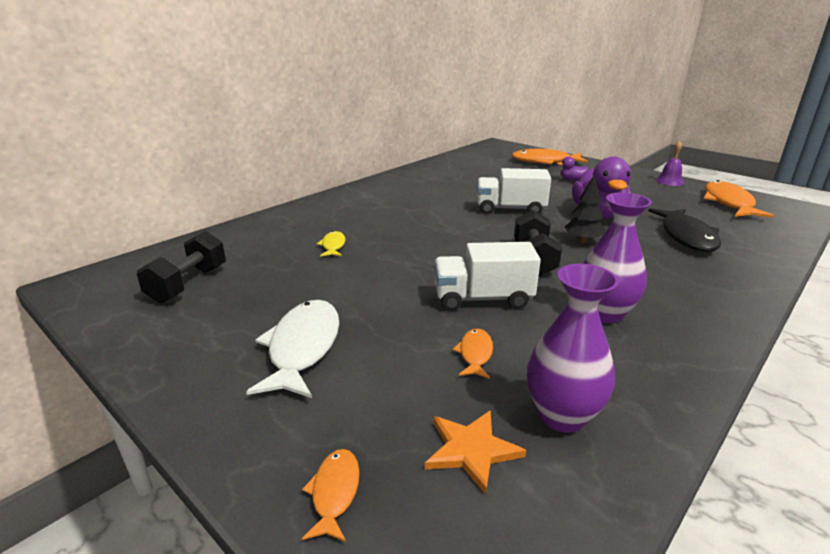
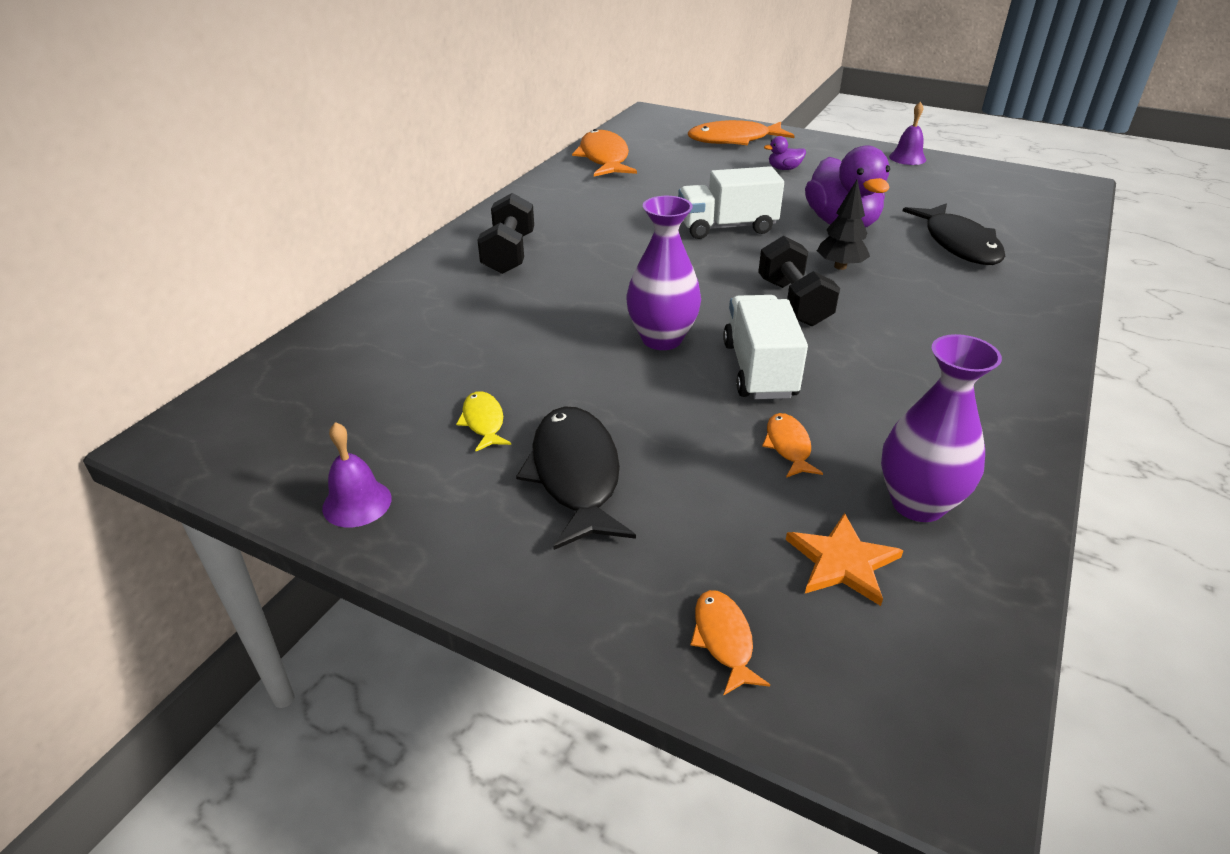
camera: 15 degrees left, 10 degrees up
black dumbbell [137,231,226,303] -> black dumbbell moved to [478,193,534,274]
white fish [246,300,340,398] -> black fish [516,407,636,550]
yellow fish [317,231,345,257] -> yellow fish moved to [456,391,511,451]
white truck [434,242,541,311] -> white truck turned 105 degrees clockwise [723,295,808,400]
purple vase [583,192,652,324] -> purple vase moved to [626,196,701,350]
orange fish [703,180,774,218] -> orange fish moved to [572,129,637,177]
none -> purple bell [322,422,392,527]

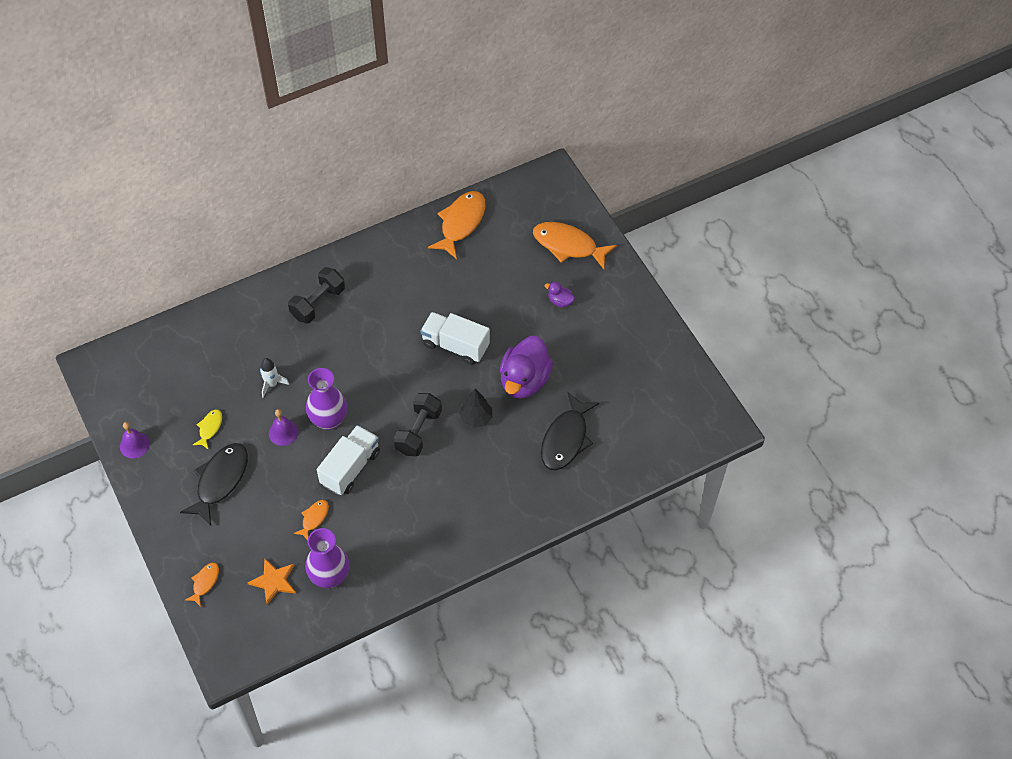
camera: 35 degrees right, 20 degrees up
purple bell [889,102,926,165] -> purple bell moved to [269,409,298,446]
none -> white rocket [260,358,289,398]

